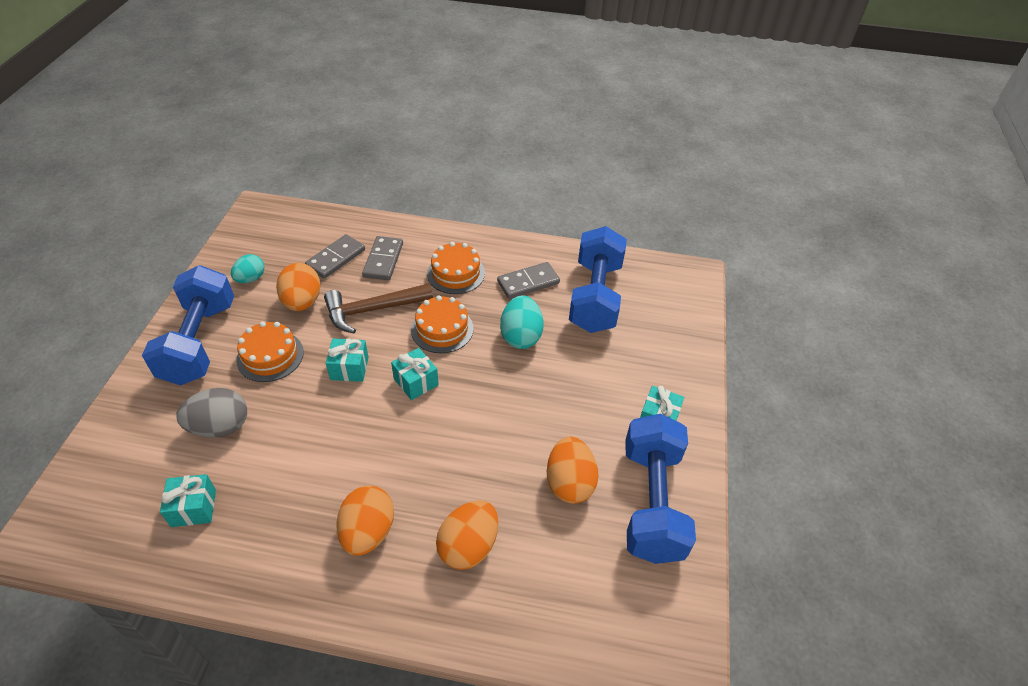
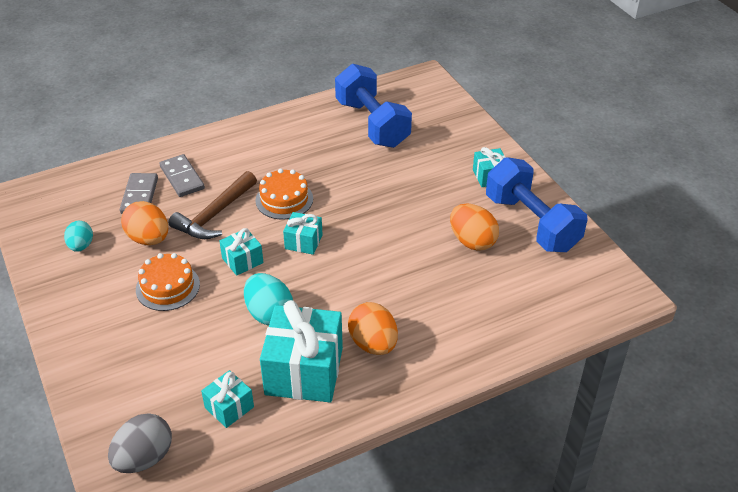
camera: 35 degrees left, 5 degrees down
blue dumbbell [142,265,234,385] -> none
grey egg [176,388,247,437] -> grey egg moved to [108,413,172,473]
orange cake [427,242,485,294] -> none
orange egg [436,500,498,570] -> none
grey domino [497,262,560,299] -> none
turquoise egg [500,295,544,349] -> turquoise egg moved to [244,273,293,325]
none -> turquoise gift [260,300,343,402]

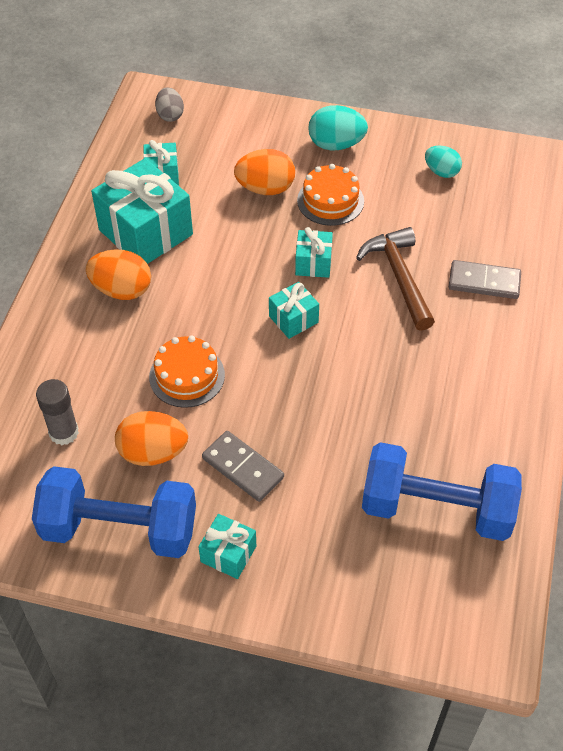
camera: 130 degrees right, 10 degrees up
grey egg [108,413,172,473] -> grey egg [155,87,184,122], size x0.65
grey domino [120,173,158,214] -> grey domino moved to [202,431,284,502]
orange egg [121,201,168,245] -> orange egg moved to [234,149,295,195]
turquoise egg [244,273,293,325] -> turquoise egg moved to [308,105,368,150]
orange cake [255,169,313,219] -> orange cake moved to [149,336,225,408]
none -> grey glue stick [36,379,79,445]

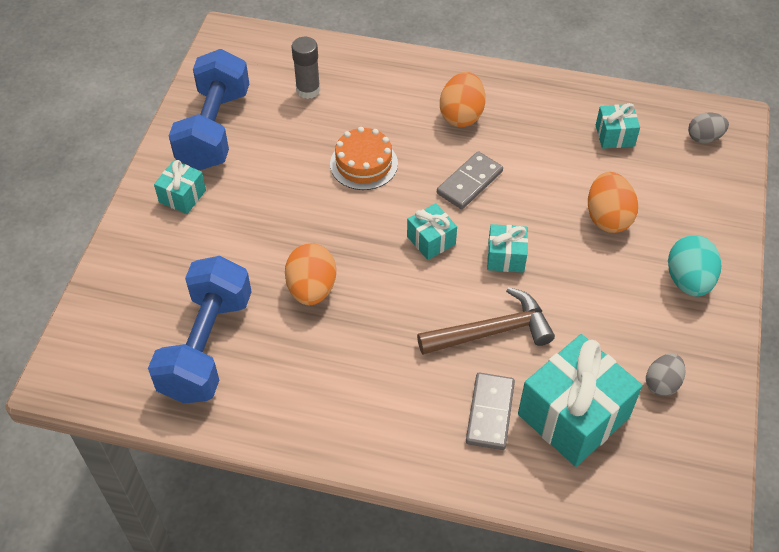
camera: 90 degrees right, 0 degrees up
turquoise gift [91,158,193,264] -> turquoise gift moved to [518,334,643,467]
orange egg [115,411,188,466] -> orange egg moved to [285,243,336,305]
grey domino [202,431,284,502] -> grey domino moved to [437,151,503,209]
orange cake [297,164,364,226] -> none
turquoise egg [425,146,462,178] -> grey egg [646,353,686,397]

